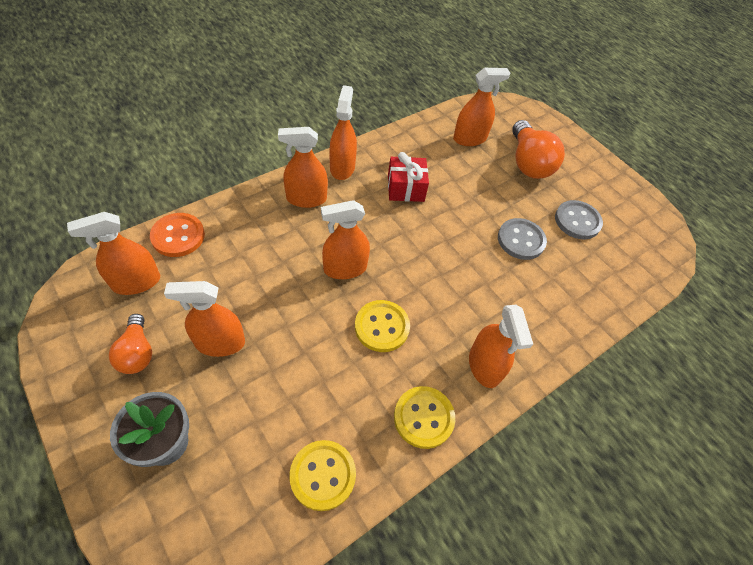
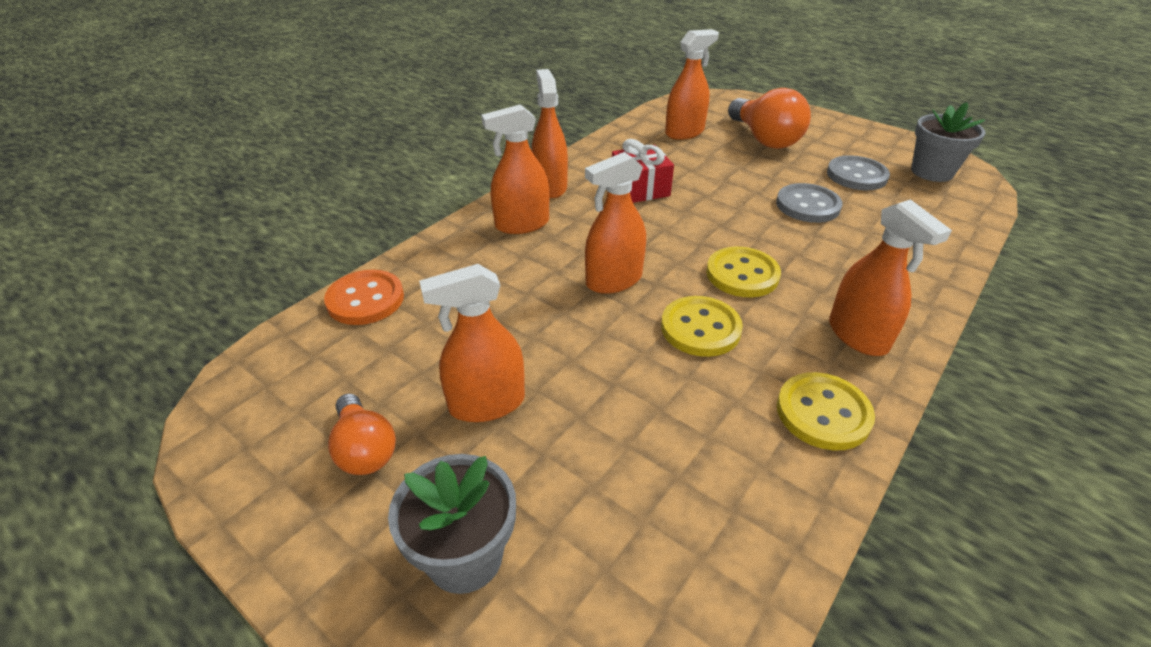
camera: 10 degrees left, 15 degrees down
orange spray bottle [67,212,160,295] -> none
yellow button [289,440,356,511] -> yellow button moved to [706,247,781,297]
none -> grey flower pot [911,102,986,182]

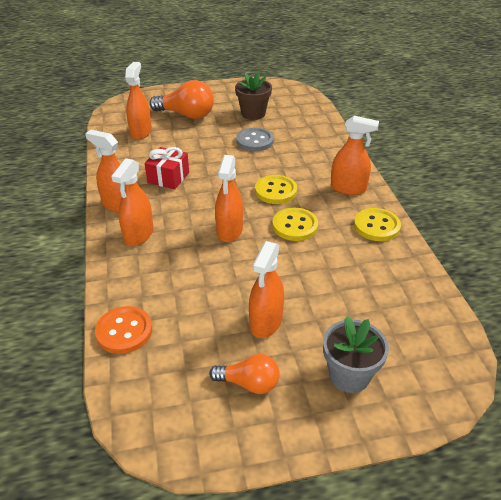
camera: 50 degrees left, 0 degrees up
grey button [827,155,890,190] -> brown flower pot [235,72,272,120]
grey flower pot [911,102,986,182] -> none

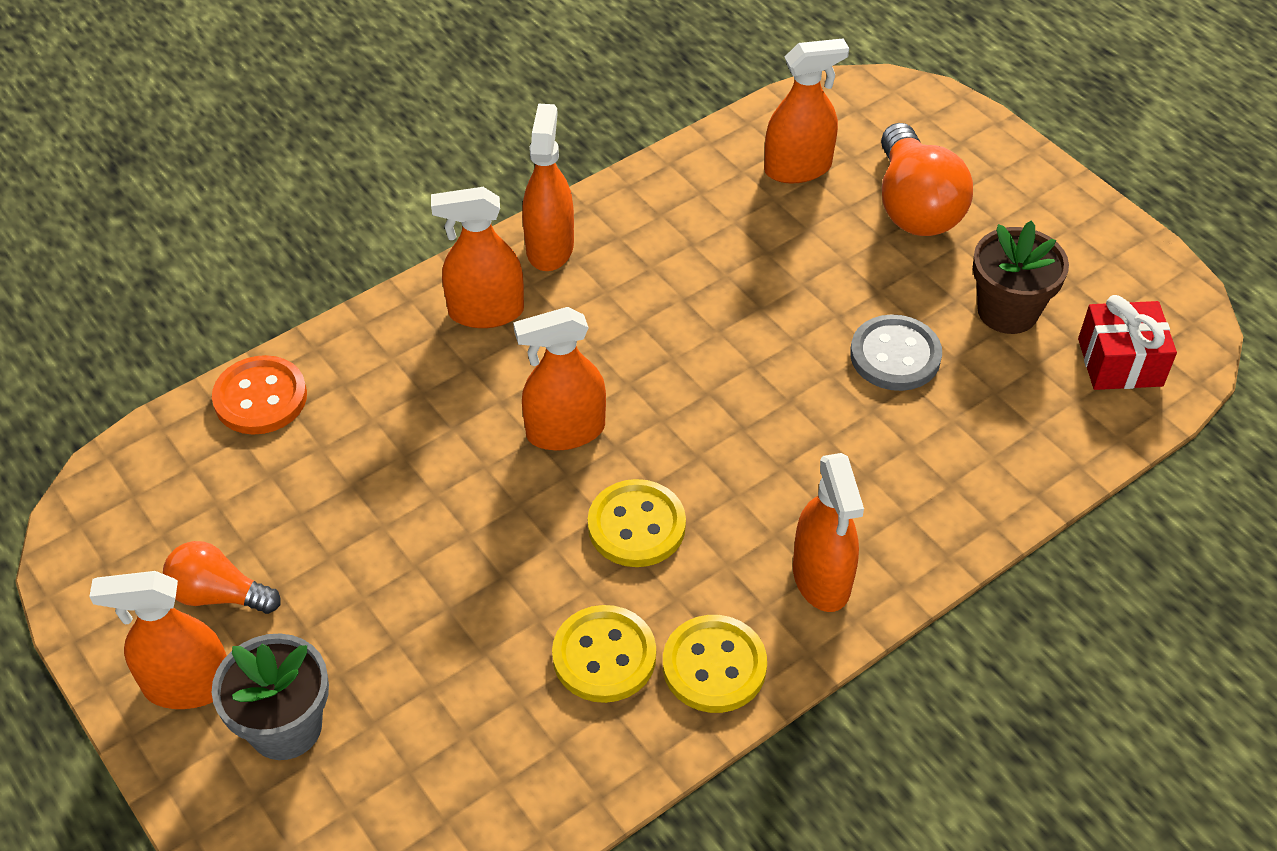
camera: 65 degrees right, 10 degrees up
red gift [145,147,189,189] -> red gift moved to [1078,295,1177,390]
orange light bulb [209,354,280,394] -> orange light bulb turned 120 degrees clockwise [163,541,281,614]
orange spray bottle [249,241,284,338] -> orange spray bottle moved to [89,571,227,709]
yellow button [255,175,297,204] -> yellow button moved to [552,605,656,703]

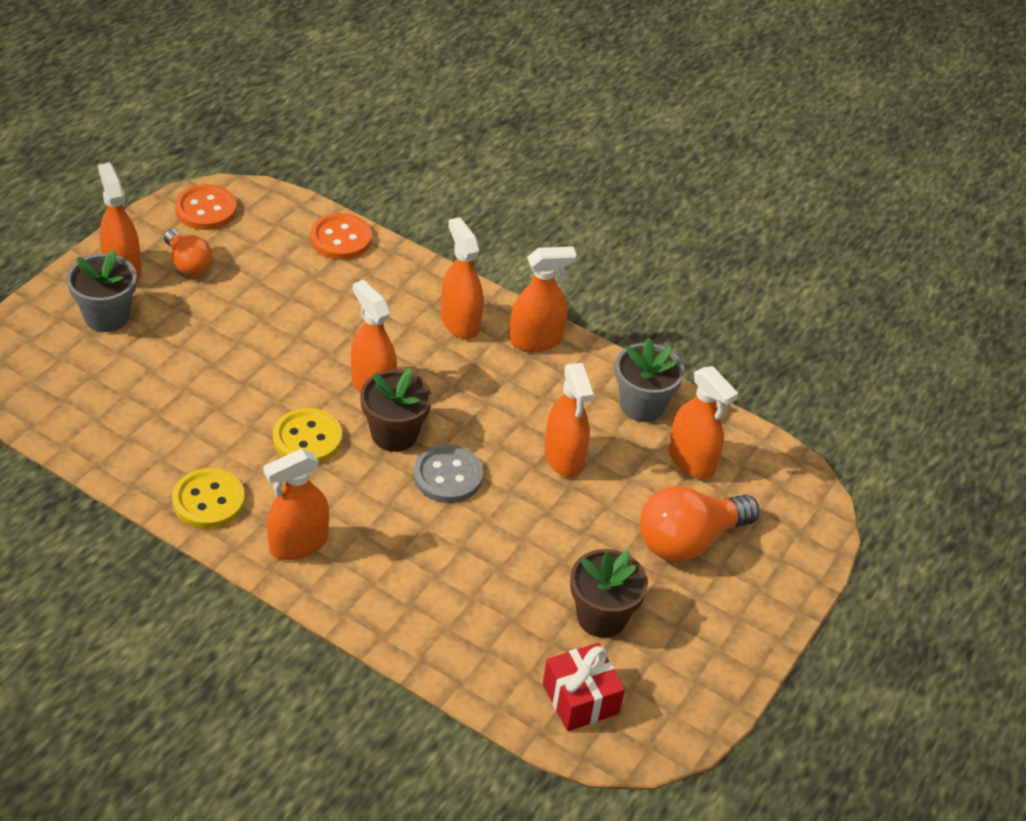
camera: 65 degrees right, 5 degrees down
orange light bulb [163,541,281,614] -> orange light bulb turned 150 degrees clockwise [164,229,213,276]
yellow button [552,605,656,703] -> none
grey button [850,314,942,391] -> grey button moved to [413,444,483,503]
none -> orange button [175,184,237,230]
none -> brown flower pot [360,368,432,452]
none -> orange spray bottle [544,363,594,477]
none -> grey flower pot [615,337,684,422]

